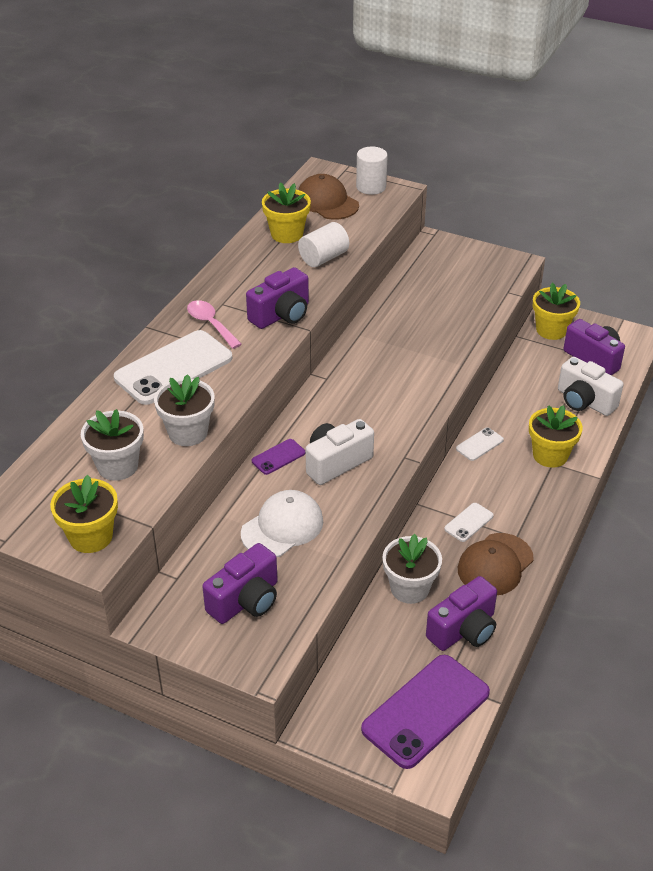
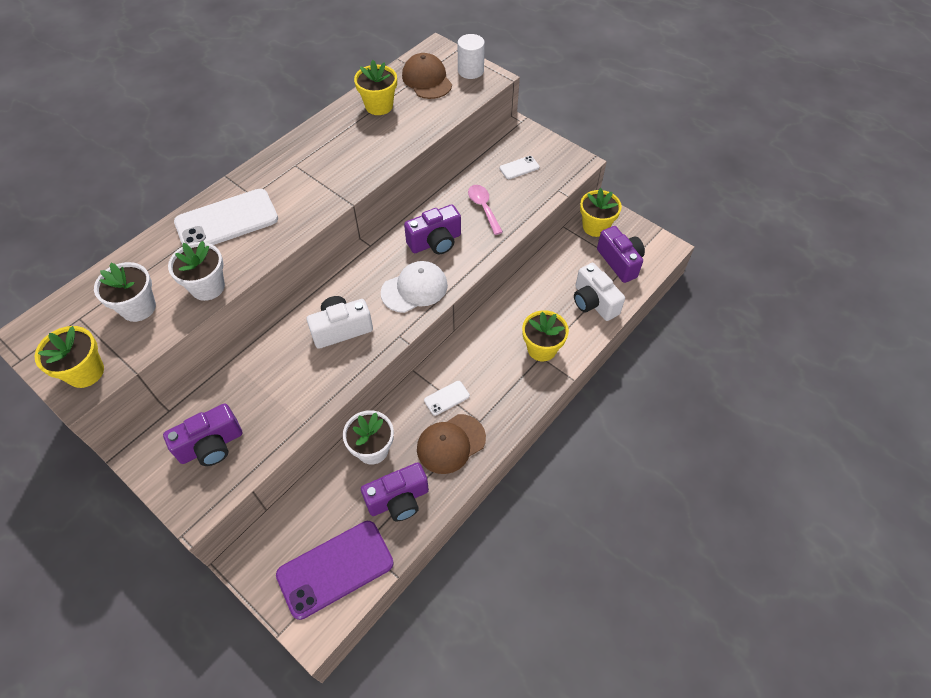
camera: 15 degrees right, 15 degrees up
pink spoon [187,300,242,349] -> pink spoon moved to [468,185,503,235]
white cap [241,490,323,557] -> white cap moved to [381,261,448,313]
purple camera [246,267,309,329] -> purple camera moved to [404,204,461,254]
purple phone [252,439,305,475] -> none
white cylinder [298,222,349,267] -> none
white phone [456,427,504,461] -> white phone moved to [500,156,539,179]

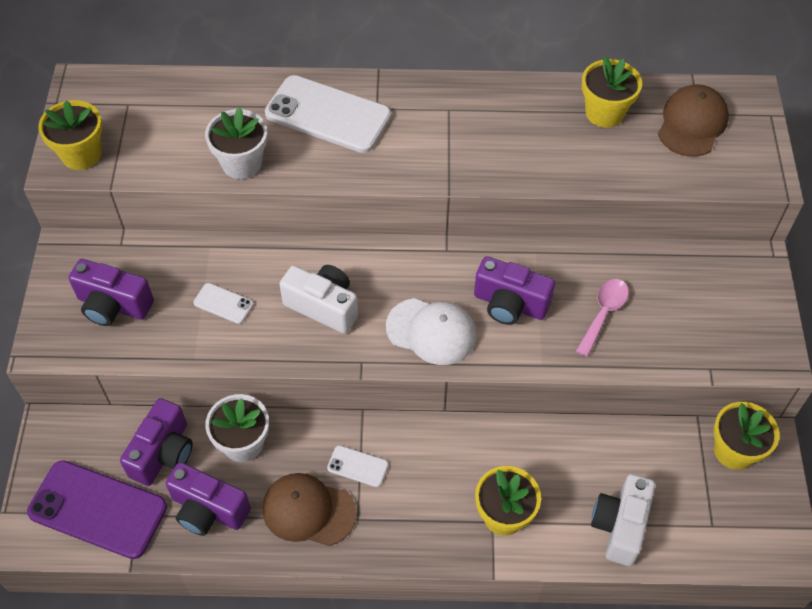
camera: 50 degrees right, 0 degrees up
white flower pot [94,262,156,322] -> none
white cylinder [458,34,485,79] -> none
white phone [500,156,539,179] -> white phone moved to [194,283,254,324]
purple camera [597,226,645,283] -> purple camera moved to [120,398,193,486]

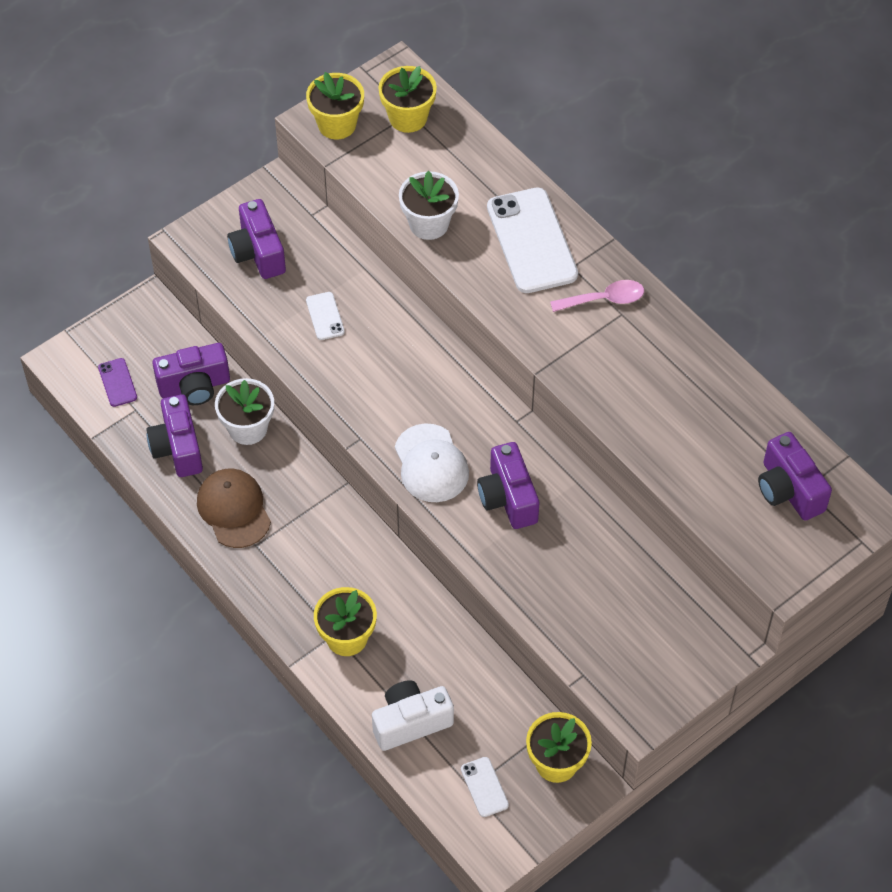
camera: 50 degrees right, 0 degrees up
purple phone [27,460,167,559] -> purple phone [98,358,137,407], size x0.45
white camera [279,265,358,334] -> none
white phone [327,445,388,487] -> white phone moved to [461,757,509,817]
pink spoon [576,279,629,357] -> pink spoon moved to [550,280,644,312]
yellow flower pot [582,56,642,128] -> yellow flower pot moved to [378,66,437,133]
brown cap [658,85,729,157] -> purple camera [758,432,832,521]

